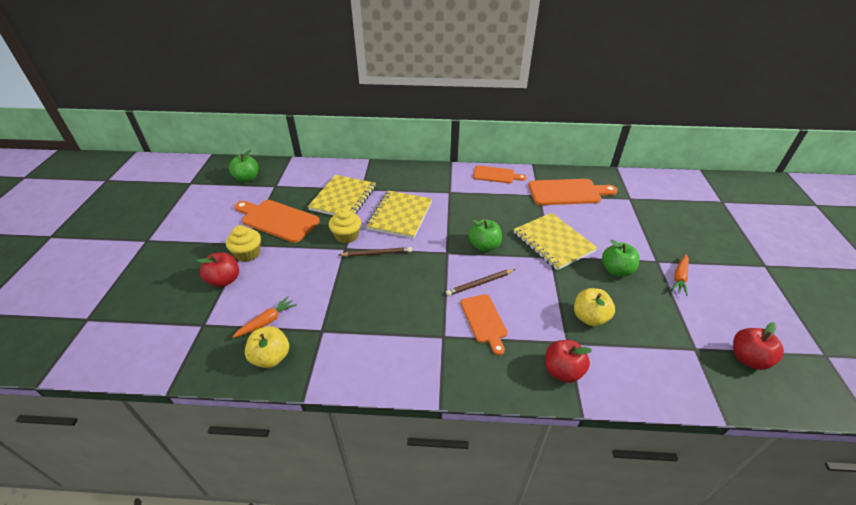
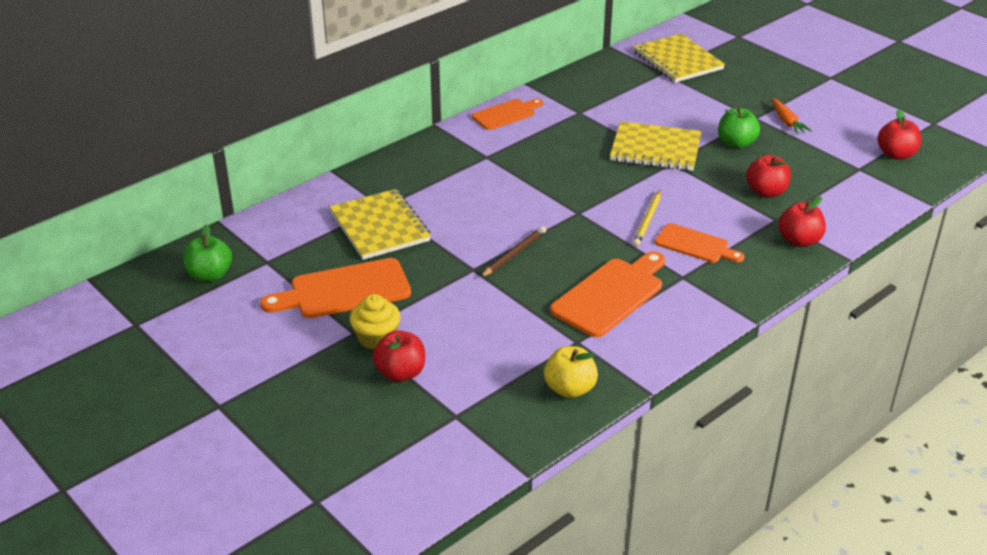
camera: 45 degrees left, 5 degrees down
orange carrot [232,296,297,338] -> none
yellow cupcake [329,208,361,244] -> none
yellow notebook [366,191,432,239] -> yellow notebook moved to [633,33,725,83]
brown pencil [446,269,515,296] -> yellow pencil [633,190,661,246]
green apple [469,219,502,252] -> none
orange cutting board [528,179,618,205] -> orange cutting board moved to [550,251,665,337]
yellow apple [574,288,615,326] -> red apple [746,155,791,197]

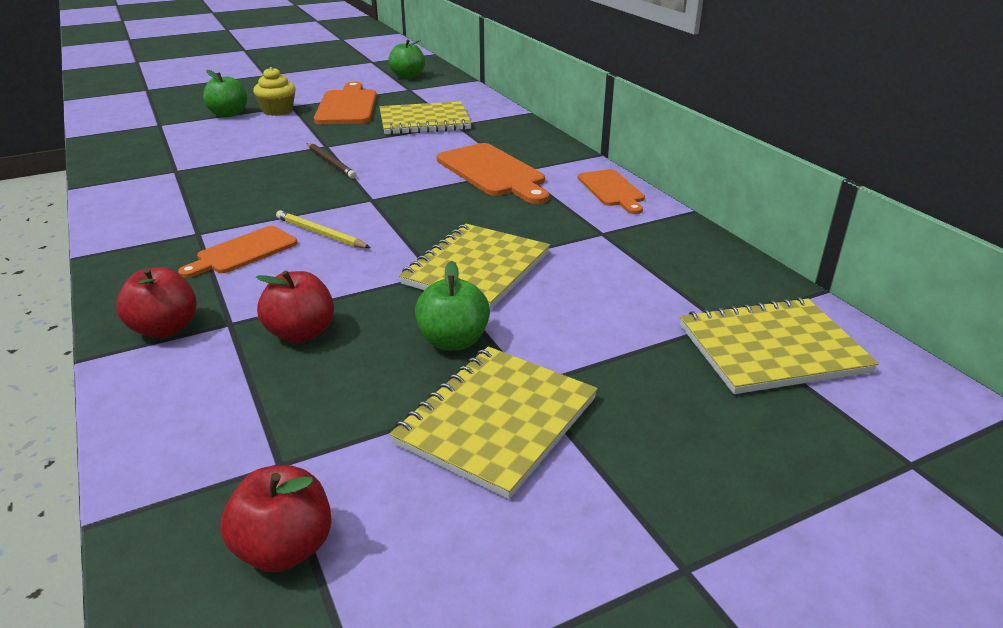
camera: 105 degrees right, 5 degrees down
red apple [373,330,425,382] -> green apple [203,70,247,117]
yellow apple [544,346,598,398] -> none
orange cutting board [550,251,665,337] -> orange cutting board moved to [437,143,549,204]
orange carrot [772,98,812,135] -> yellow notebook [390,347,598,499]

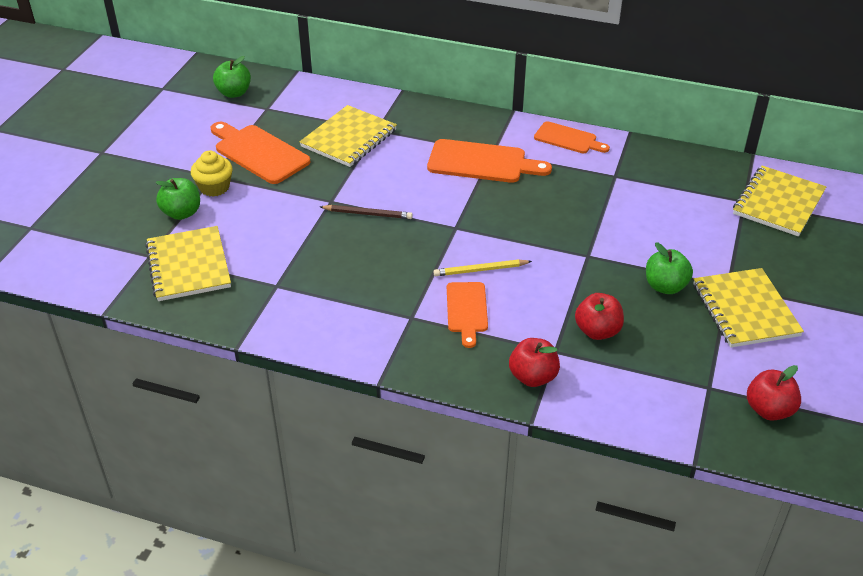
camera: 45 degrees left, 10 degrees up
yellow notebook [399,224,550,310] -> yellow notebook moved to [145,226,231,301]

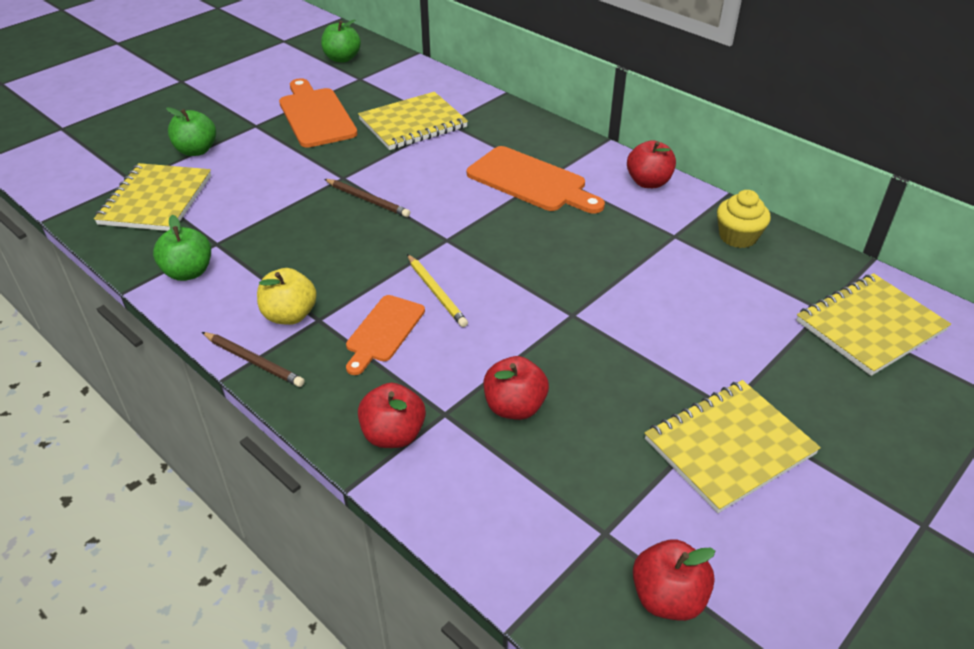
camera: 25 degrees right, 0 degrees up
yellow cupcake [191,151,233,197] -> yellow cupcake moved to [717,190,771,248]
yellow pencil [434,260,532,276] -> yellow pencil turned 135 degrees counterclockwise [407,254,468,327]
orange cutting board [534,121,610,153] -> red apple [627,140,676,188]
green apple [646,242,693,294] -> green apple moved to [153,215,211,281]
yellow notebook [693,268,804,347] -> yellow notebook turned 45 degrees clockwise [645,380,821,513]
none -> brown pencil [202,332,305,387]
none -> yellow apple [257,268,317,325]

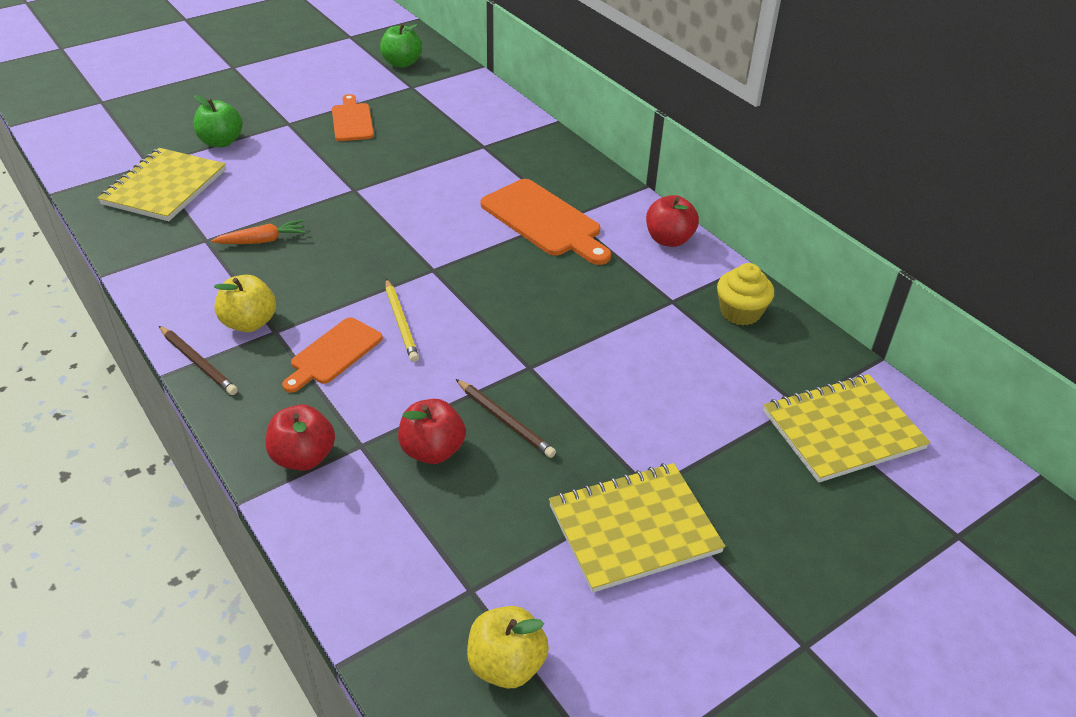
camera: 10 degrees right, 0 degrees up
green apple [153,215,211,281] -> none
orange cutting board [279,78,358,148] -> orange cutting board [332,94,374,141], size x0.63
brown pencil [324,179,410,217] -> brown pencil moved to [456,379,556,458]
yellow notebook [358,92,468,150] -> none
red apple [633,539,715,621] -> yellow apple [467,606,549,689]
none -> orange carrot [211,220,306,244]

